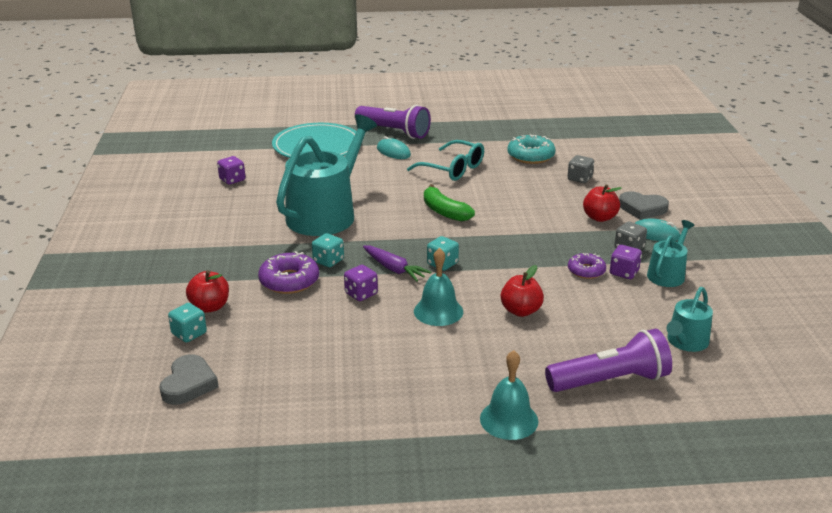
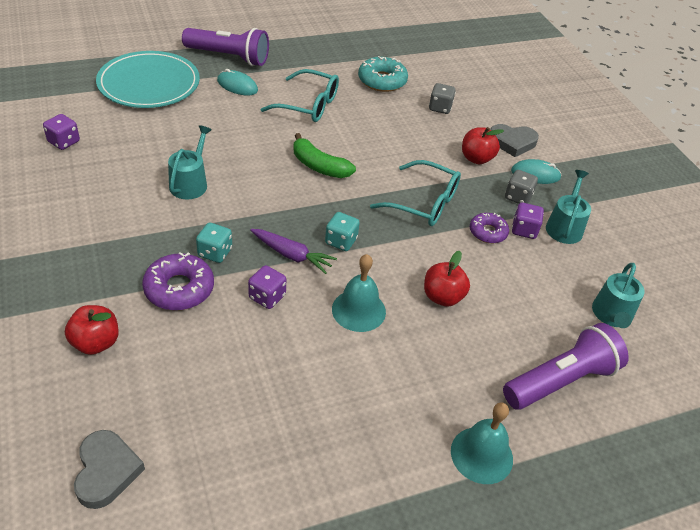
camera: 20 degrees left, 15 degrees up
turquoise dice [168,303,207,342] -> none
turquoise watering can [276,114,377,236] -> turquoise watering can [168,125,212,199], size x0.49
none -> turquoise glasses [370,160,461,226]

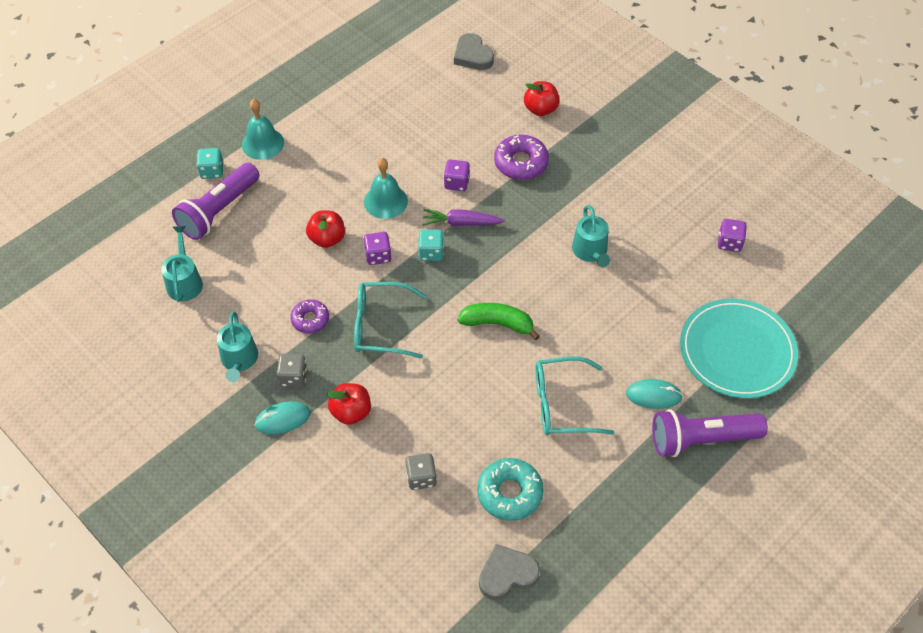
camera: 160 degrees right, 10 degrees up
turquoise dice [196,222,232,263] -> turquoise dice moved to [196,148,224,179]
grey heart [490,124,539,157] -> grey heart moved to [479,544,540,600]
purple dice [512,203,544,239] -> purple dice moved to [364,232,392,265]

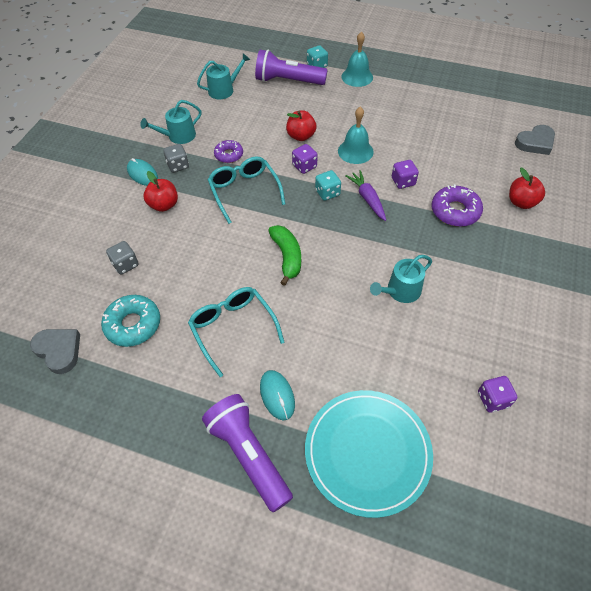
camera: 65 degrees right, 0 degrees up
grey heart [454,33,494,70] -> grey heart turned 150 degrees counterclockwise [515,125,555,155]

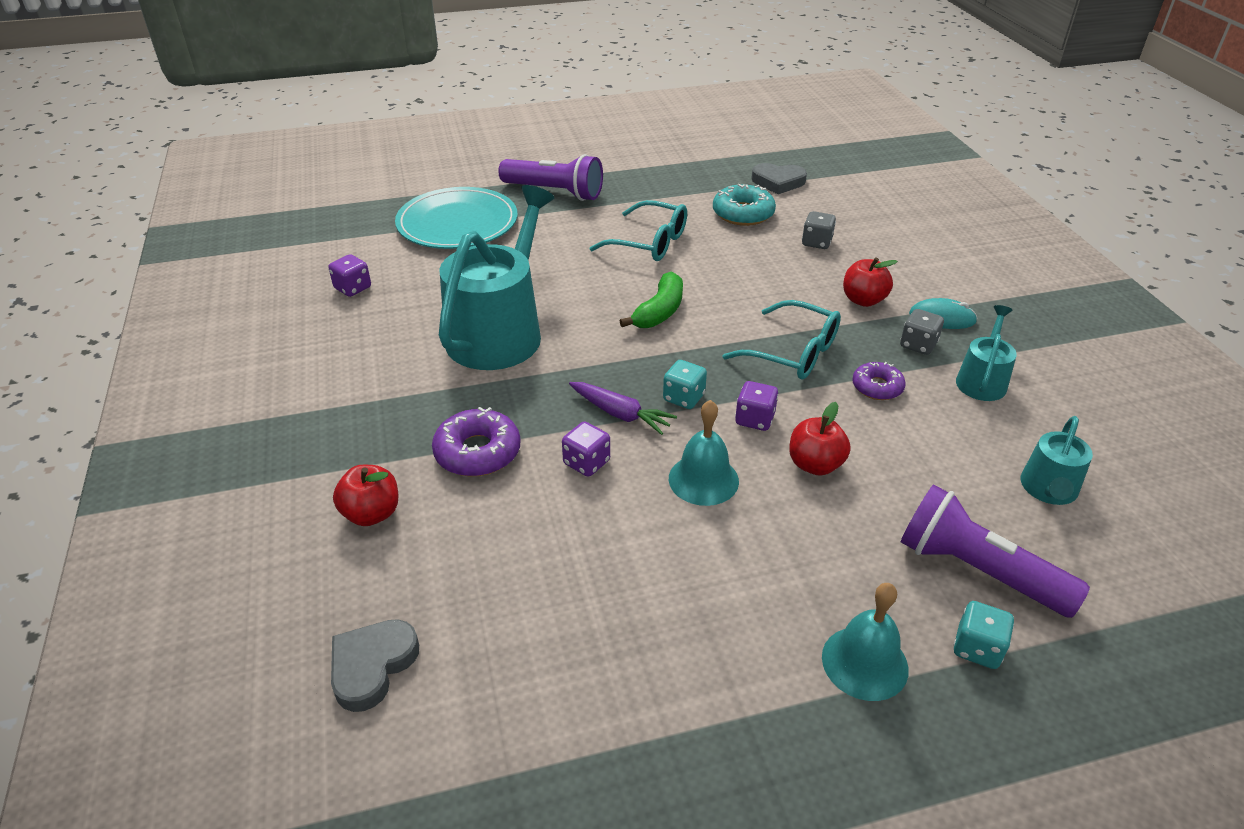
camera: 145 degrees right, 15 degrees down
purple flashlight [255,50,327,85] -> purple flashlight turned 120 degrees counterclockwise [901,484,1090,618]
turquoise mouse [260,370,295,420] -> none
green banana [268,225,301,286] -> green banana turned 105 degrees counterclockwise [620,271,683,328]
turquoise watering can [370,255,432,303] -> turquoise watering can [439,185,554,370], size x2.06

